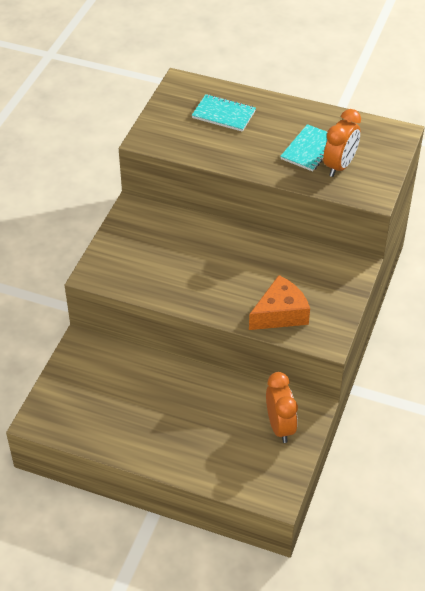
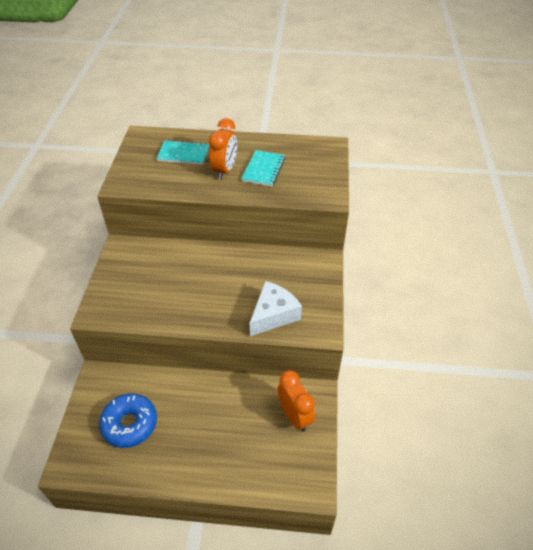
camera: 15 degrees left, 0 degrees up
orange cheese [249,275,310,330] -> white cheese [250,281,302,336]
orange clock [323,109,361,177] -> orange clock moved to [209,118,237,180]
none -> blue donut [99,393,157,448]

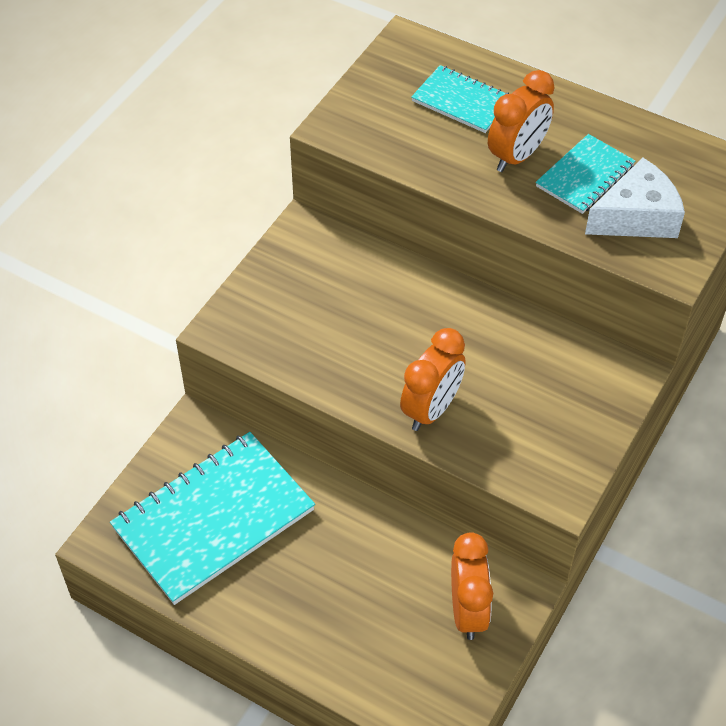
camera: 25 degrees right, 5 degrees up
blue donut [99,393,157,448] -> turquoise notebook [110,432,315,605]
white cheese [250,281,302,336] -> white cheese moved to [585,158,685,238]
none -> orange clock [400,328,466,431]

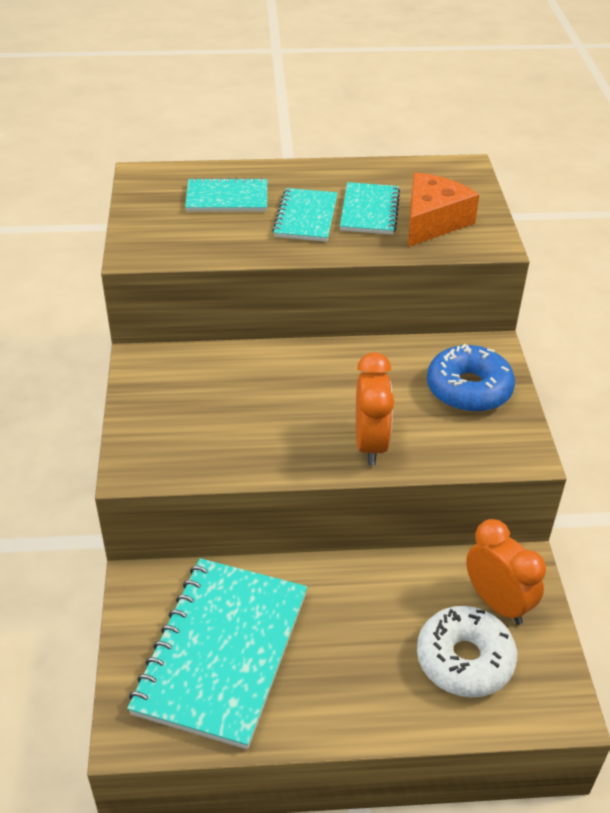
camera: 35 degrees left, 10 degrees down
orange clock [488,70,555,172] -> turquoise notebook [272,188,338,242]
white cheese [585,158,685,238] -> orange cheese [408,173,479,247]
none -> white donut [417,606,517,697]
none -> blue donut [427,344,515,412]

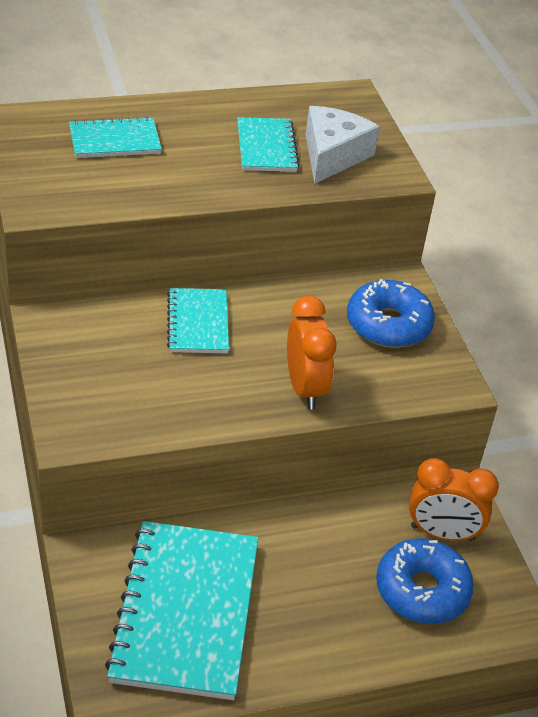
camera: 15 degrees left, 0 degrees up
turquoise notebook [272,188,338,242] -> turquoise notebook moved to [167,288,229,354]
orange cheese [408,173,479,247] -> white cheese [306,106,380,184]
white donut [417,606,517,697] -> blue donut [376,538,474,624]
orange clock [466,519,546,625] -> orange clock turned 150 degrees clockwise [409,458,499,541]

